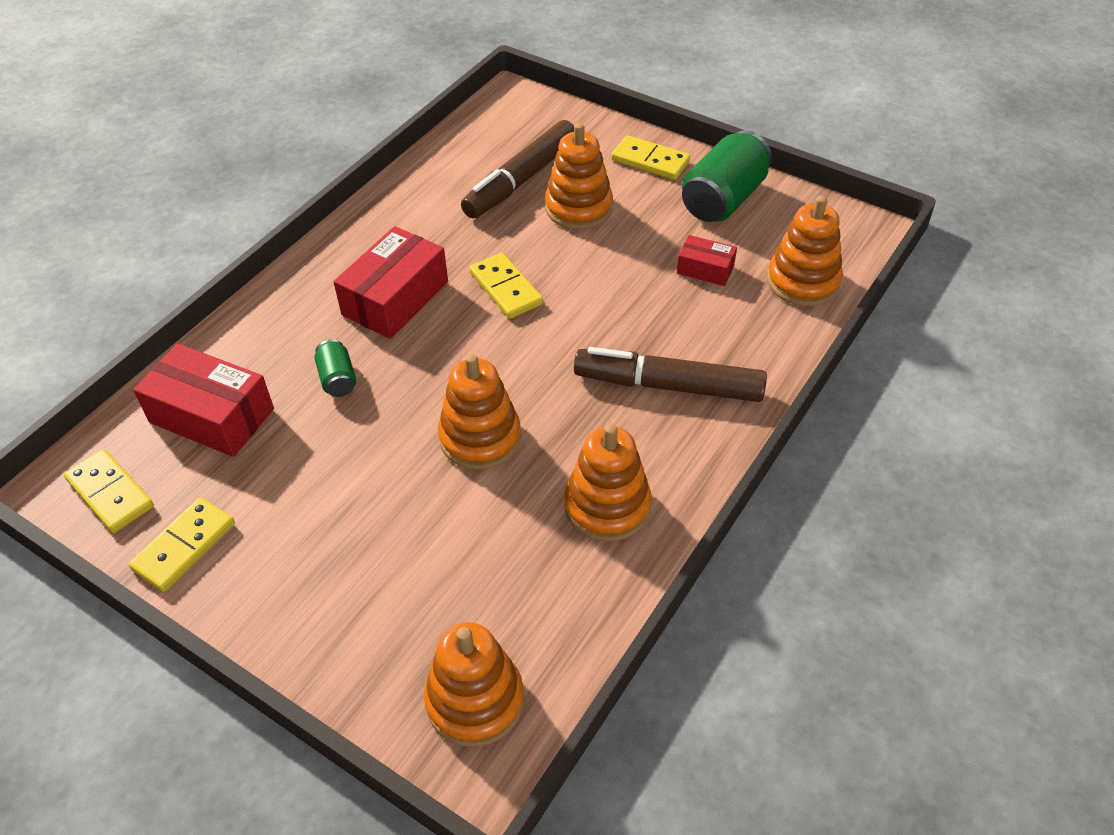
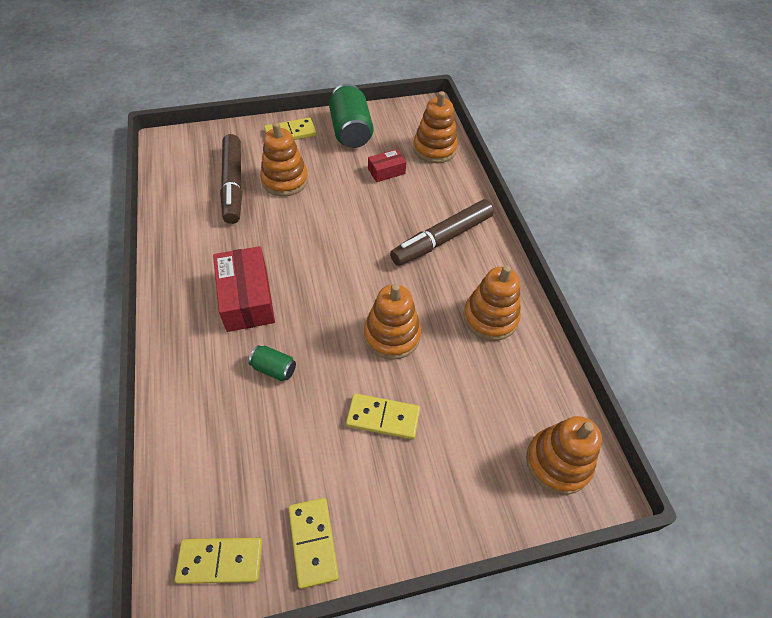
camera: 50 degrees left, 5 degrees up
red box [133,343,274,457] -> none
yellow domino [469,253,543,319] -> yellow domino moved to [346,393,420,439]

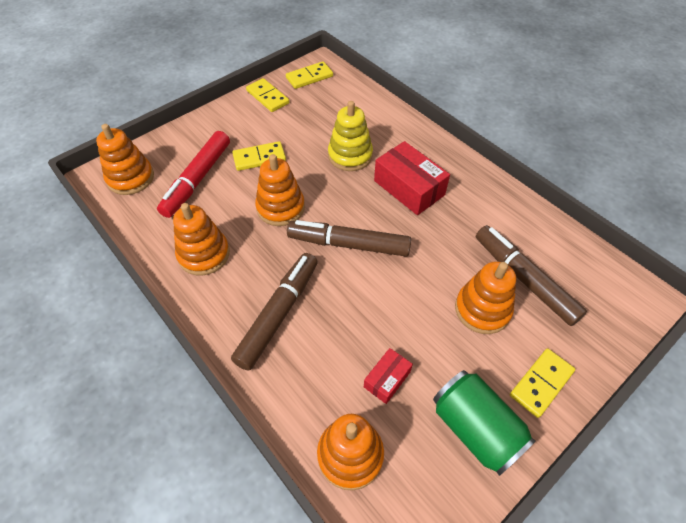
camera: 155 degrees right, 0 degrees up
green can [249,345,296,381] -> yellow stacking toy [328,101,373,171]
none -> red marker [157,131,230,218]
none -> brown marker [287,220,411,257]

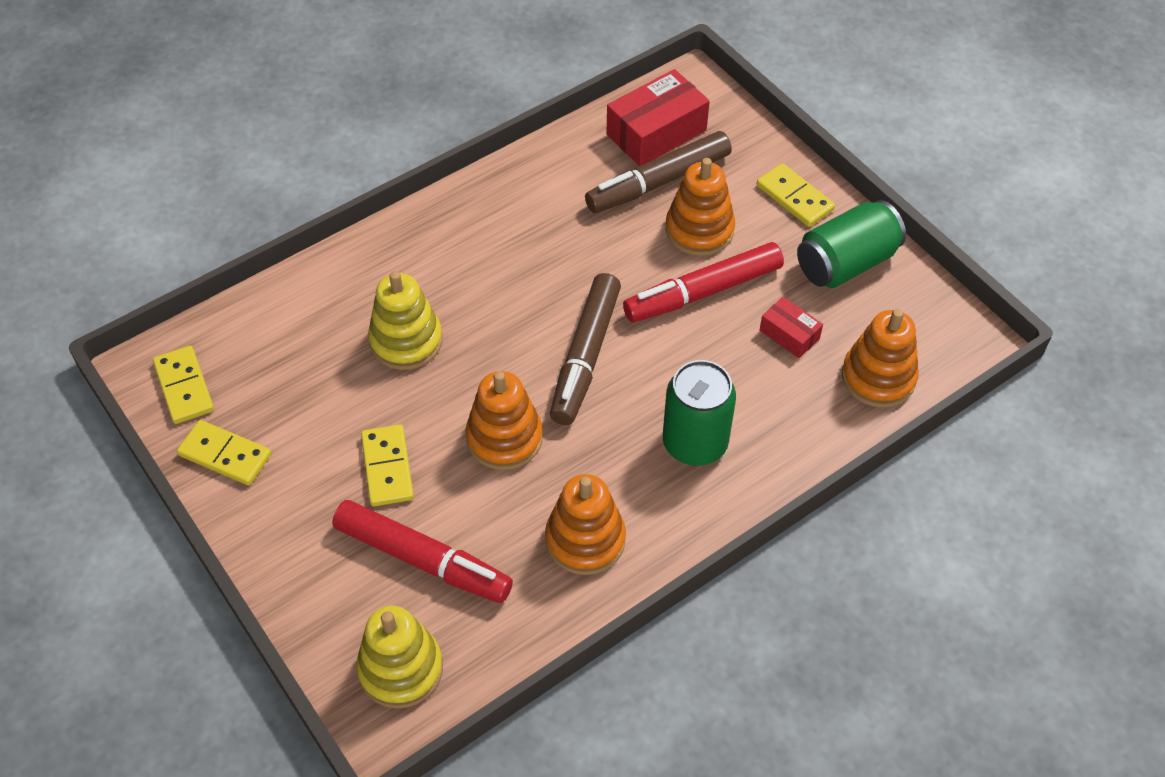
camera: 85 degrees left, 0 degrees up
orange stacking toy [96,124,154,195] -> yellow stacking toy [356,606,443,708]
brown marker [231,253,318,371] -> green can [663,360,736,466]
yellow domino [246,78,289,112] -> yellow domino turned 60 degrees clockwise [177,420,272,485]
red box [374,141,450,215] -> red box moved to [606,69,710,166]
none -> red marker [623,242,784,323]

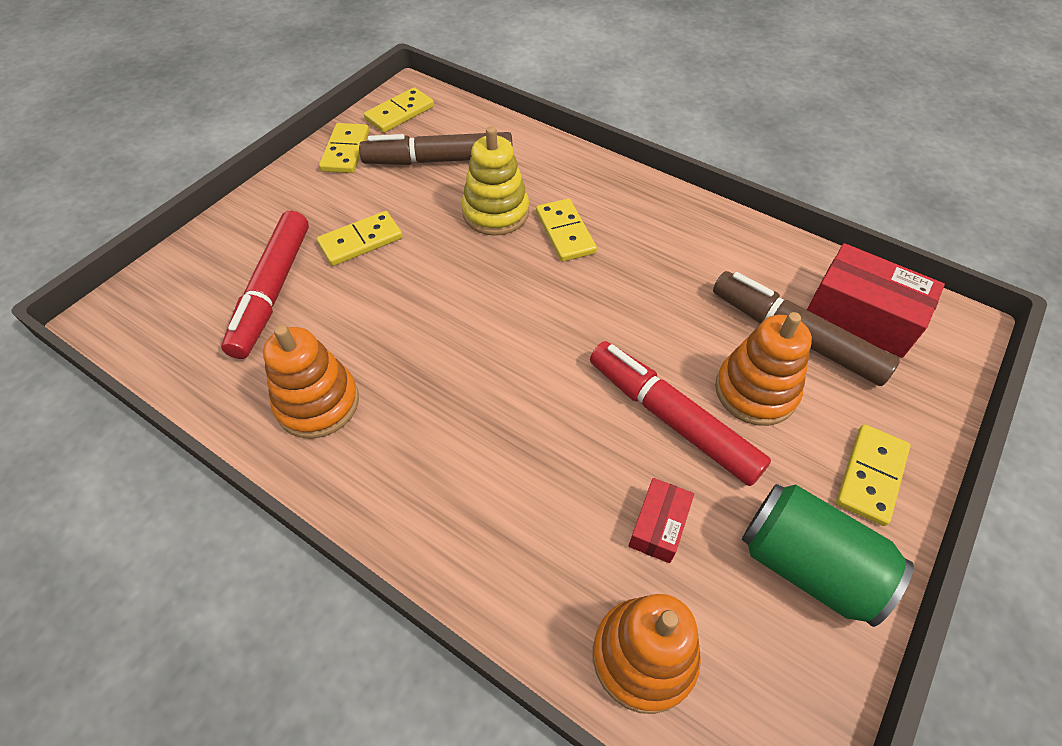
camera: 70 degrees right, 0 degrees up
yellow stacking toy [356,606,443,708] -> none
orange stacking toy [466,371,543,470] -> none
brown marker [550,273,621,425] -> brown marker moved to [359,132,513,165]
green can [663,360,736,466] -> none
none -> yellow domino [536,198,597,262]

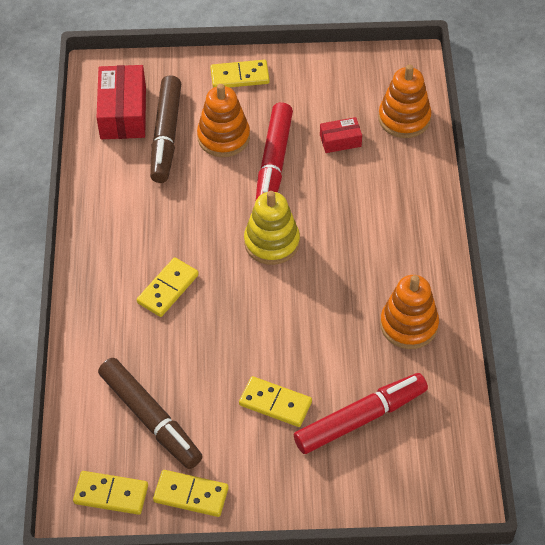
camera: 125 degrees left, 0 degrees up
yellow domino [319,123,369,173] -> yellow domino turned 45 degrees clockwise [153,470,229,517]
yellow stacking toy [462,126,529,236] -> yellow stacking toy moved to [244,191,300,265]
green can [741,484,914,627] -> none

